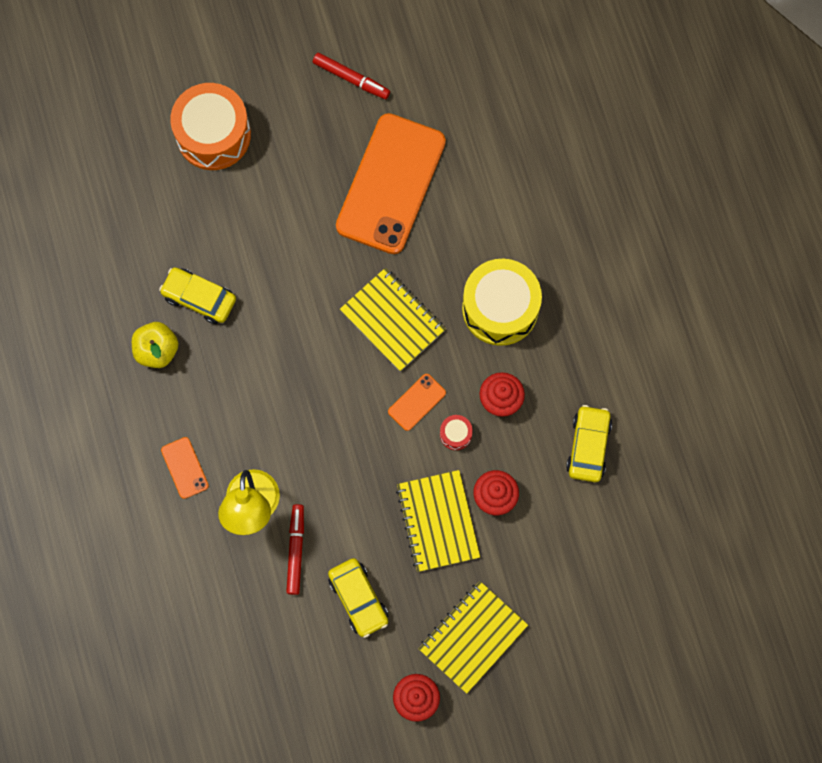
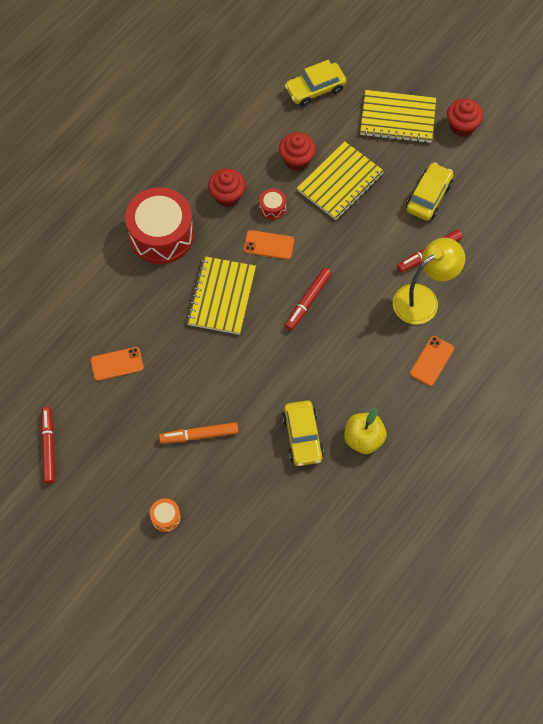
camera: 125 degrees left, 10 degrees down
orange drum [170,83,251,170] -> orange drum [150,498,181,532], size x0.41
orange phone [336,113,446,254] -> orange phone [90,347,144,381], size x0.41
yellow drum [462,259,542,346] -> red drum [125,187,194,264]
yellow car [566,405,612,482] -> yellow car moved to [285,60,347,107]
none -> orange marker [159,422,239,444]
none -> red marker [285,268,332,331]

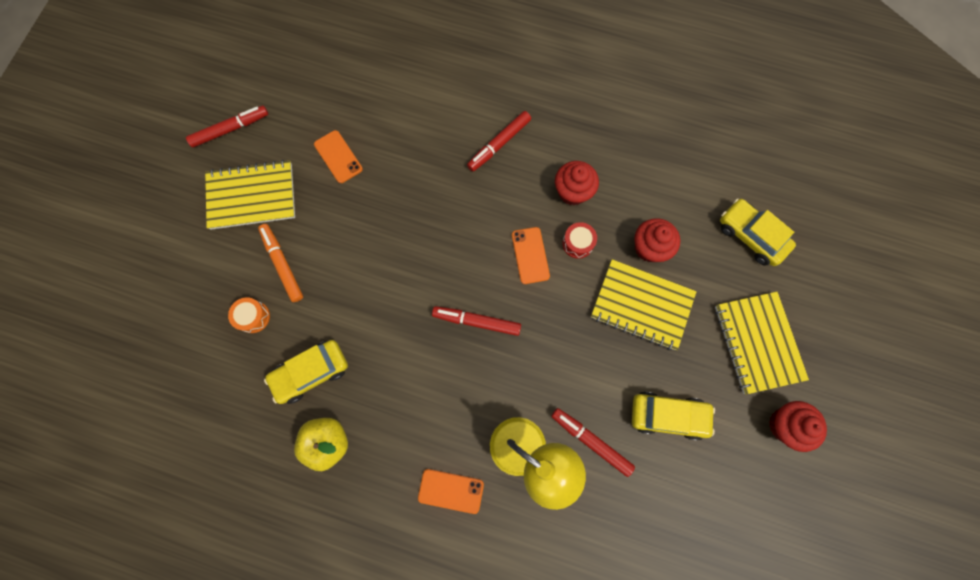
camera: 70 degrees right, 10 degrees up
red drum [125,187,194,264] -> red marker [467,111,531,172]
orange drum [150,498,181,532] -> orange drum moved to [228,297,270,333]
yellow notebook [186,256,256,335] -> yellow notebook moved to [205,160,295,230]

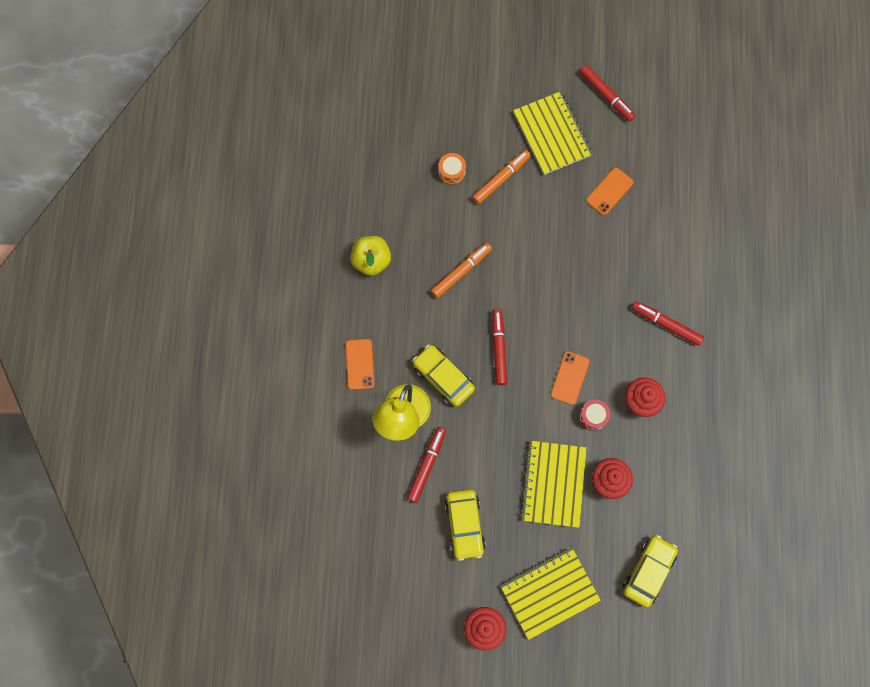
camera: 75 degrees right, 0 degrees up
yellow car [264,340,348,404] -> yellow car moved to [413,345,475,407]
orange phone [512,227,550,284] -> orange phone turned 45 degrees counterclockwise [551,351,590,405]
none -> orange marker [431,243,492,298]

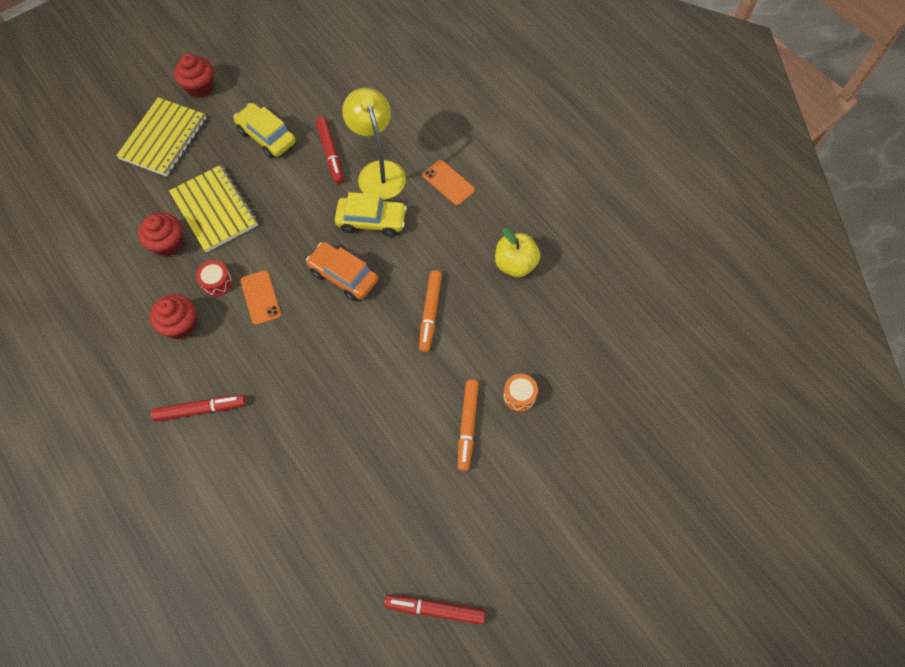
camera: 140 degrees right, 10 degrees down
red marker [492,309,507,385] -> orange car [306,242,378,301]
yellow notebook [513,91,592,175] -> none
orange phone [586,168,634,215] -> none
yellow car [623,535,678,608] -> none

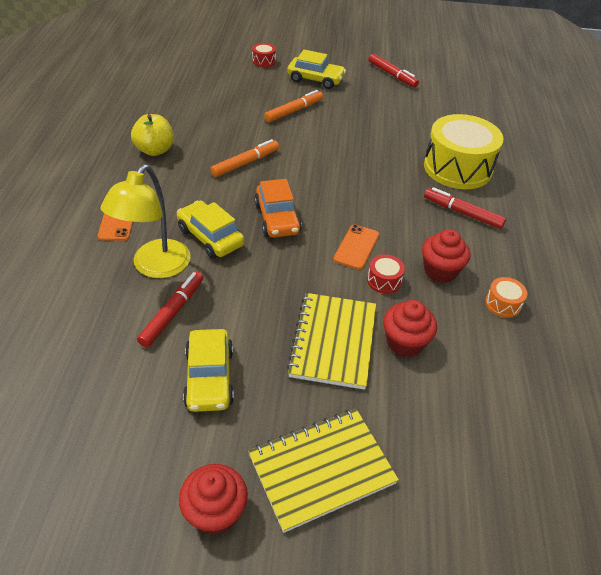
camera: 140 degrees left, 20 degrees down
orange drum [503,374,538,412] -> orange drum moved to [485,277,527,318]
none -> red drum [252,43,276,67]
none -> yellow car [287,50,346,89]
none -> yellow drum [424,114,504,189]

